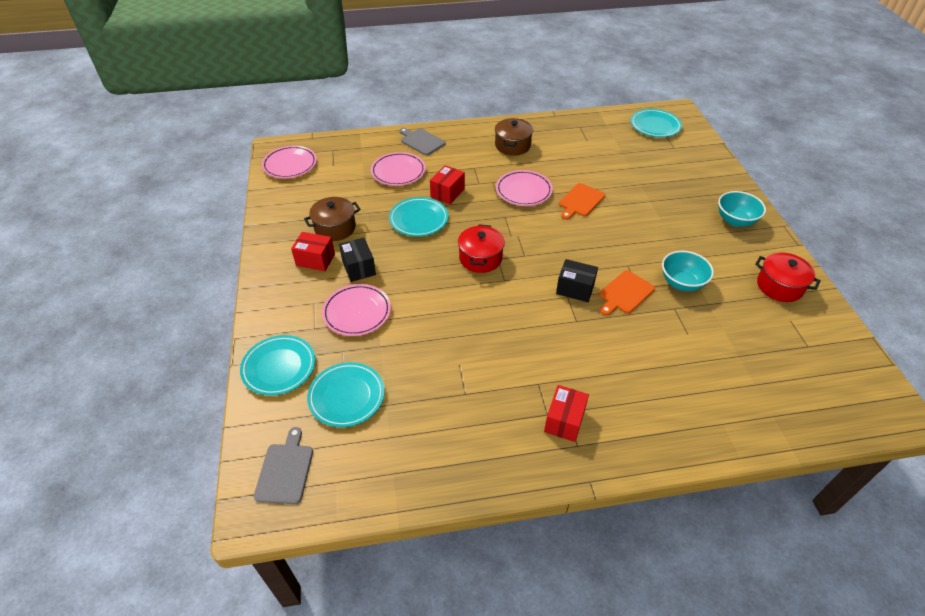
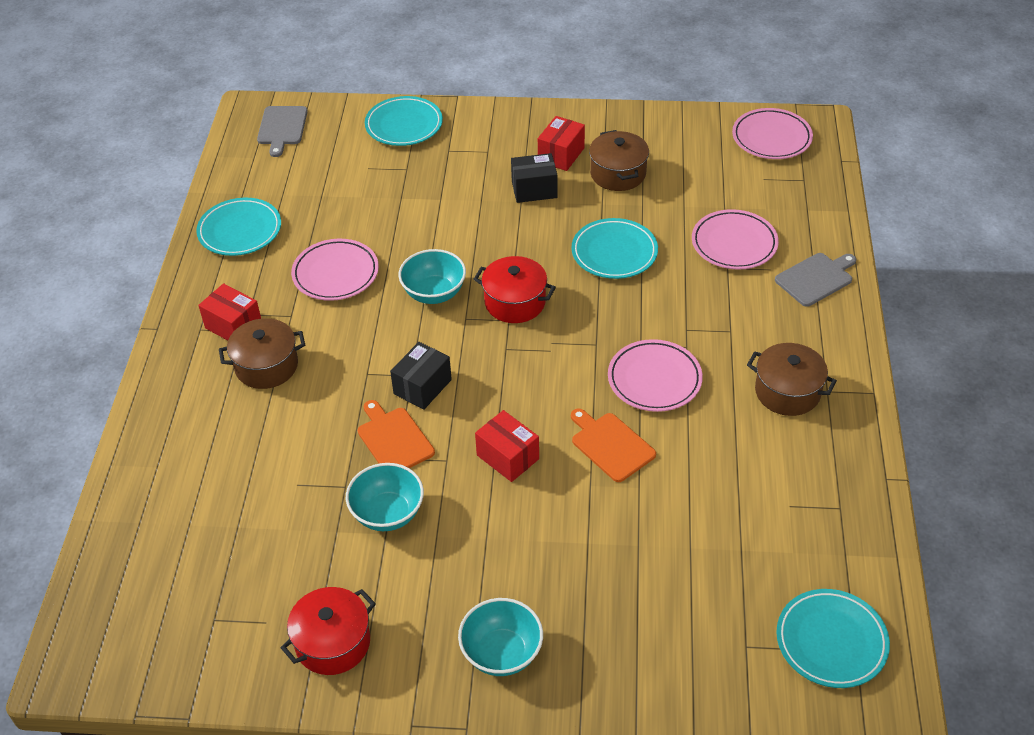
camera: 105 degrees right, 0 degrees up
grey cutting board [254,427,313,504] -> grey cutting board turned 75 degrees clockwise [257,106,308,157]
turquoise plate [307,362,385,427] -> turquoise plate moved to [196,198,281,256]
pink plate [322,284,391,336] -> pink plate moved to [291,239,379,301]
red box [430,165,465,204] -> red box moved to [475,410,539,482]
none -> brown pot [219,318,305,389]
none -> turquoise bowl [398,249,466,304]

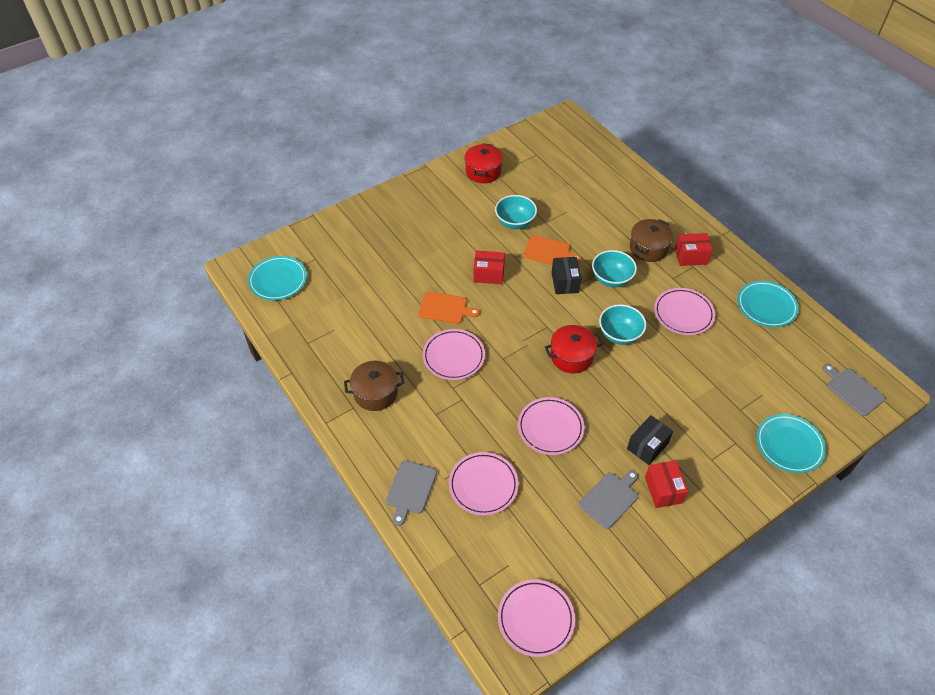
camera: 140 degrees right, 5 degrees up
turquoise bowl [458,598,543,676] -> turquoise bowl moved to [592,250,637,287]
turquoise plate [572,218,658,279] -> pink plate [518,397,585,455]
brown pot [589,130,649,191] -> grey cutting board [579,470,638,529]

